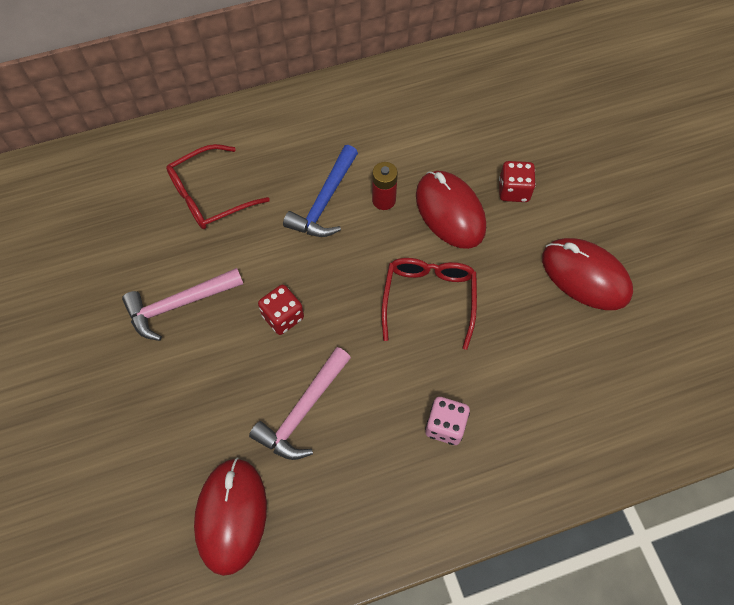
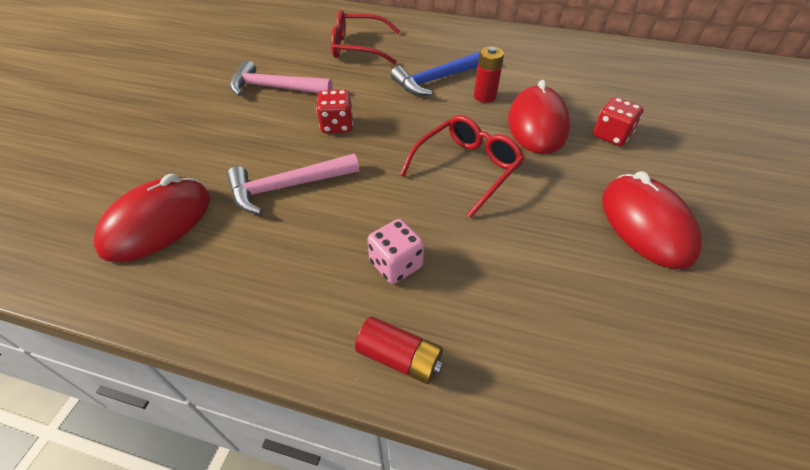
camera: 35 degrees right, 15 degrees down
none -> red battery [355,317,444,384]

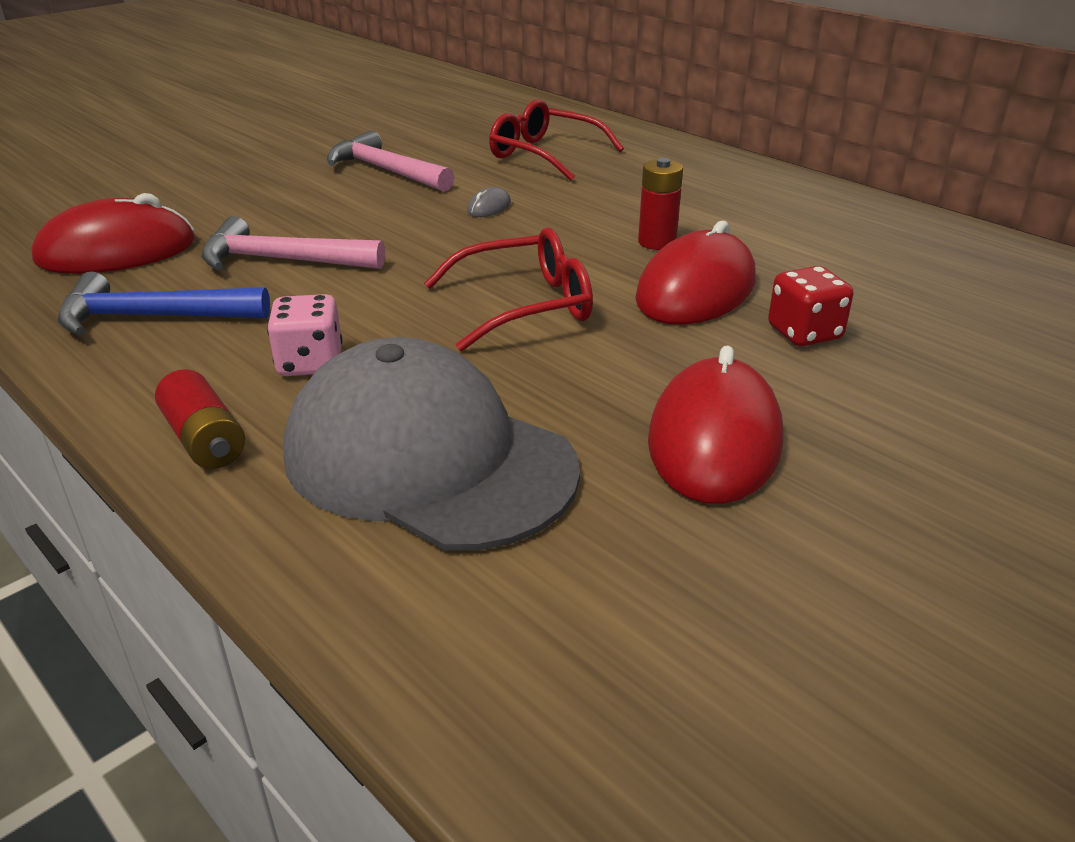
camera: 30 degrees right, 15 degrees down
red dice [316,90,353,133] -> none
blue hammer [391,52,479,96] -> blue hammer moved to [58,272,270,335]
none -> grey cap [283,337,580,551]
none -> grey mouse [467,187,511,217]

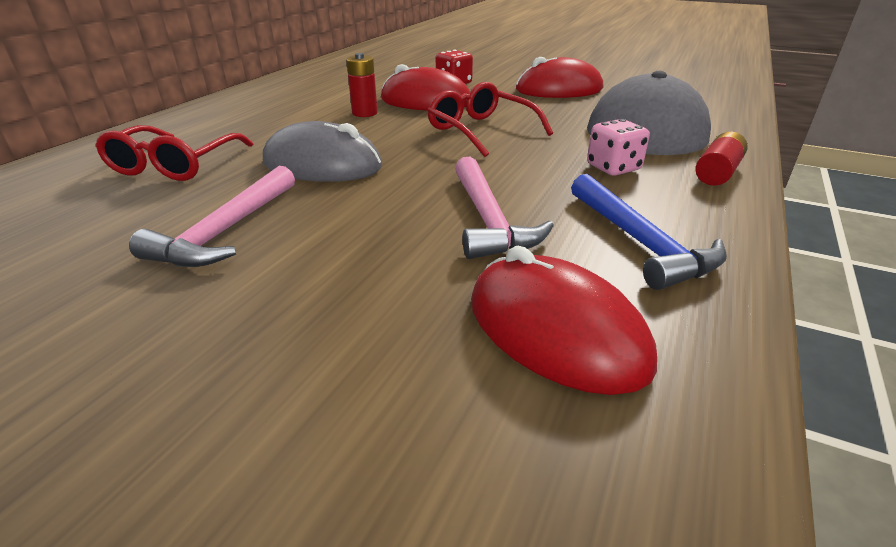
camera: 110 degrees left, 0 degrees up
grey mouse [467,187,511,217] -> grey mouse [263,121,383,182], size x2.47

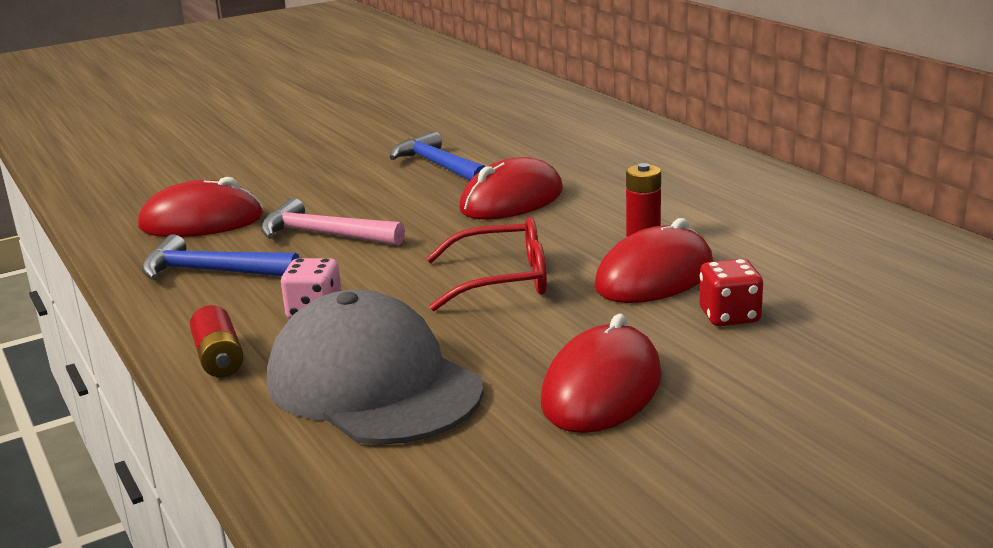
camera: 125 degrees right, 10 degrees down
red glasses [95,125,253,181] -> none
pink hammer [129,166,295,267] -> blue hammer [390,131,486,181]
grey mouse [263,121,383,182] -> red mouse [459,157,563,220]

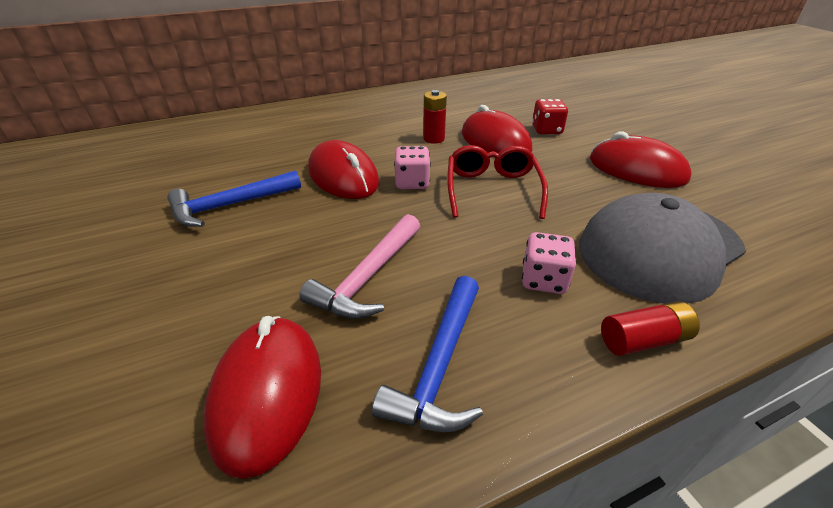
camera: 85 degrees left, 15 degrees up
none -> pink dice [394,146,431,189]

